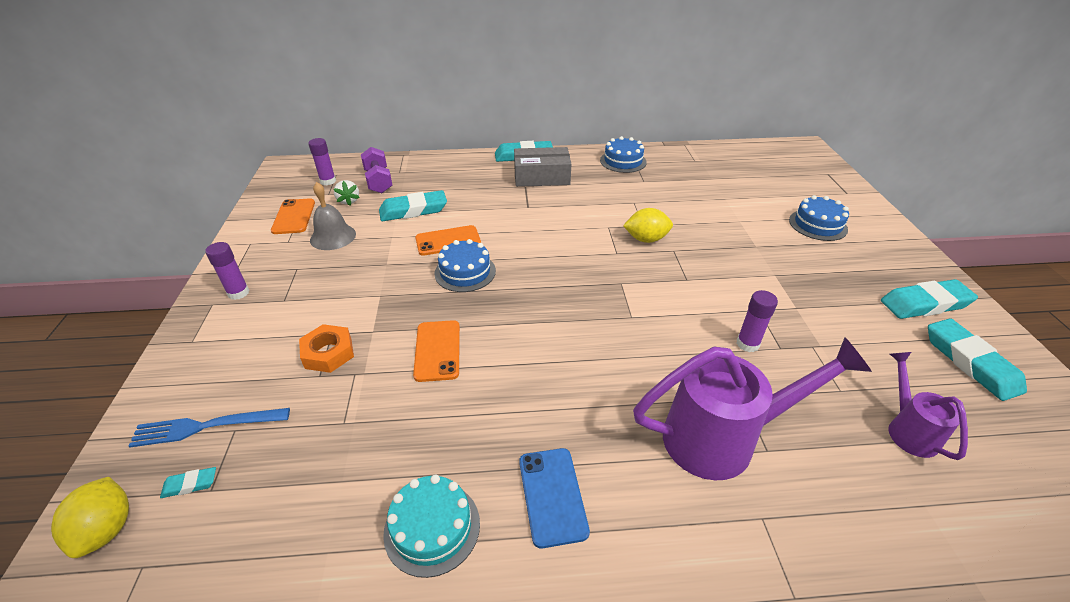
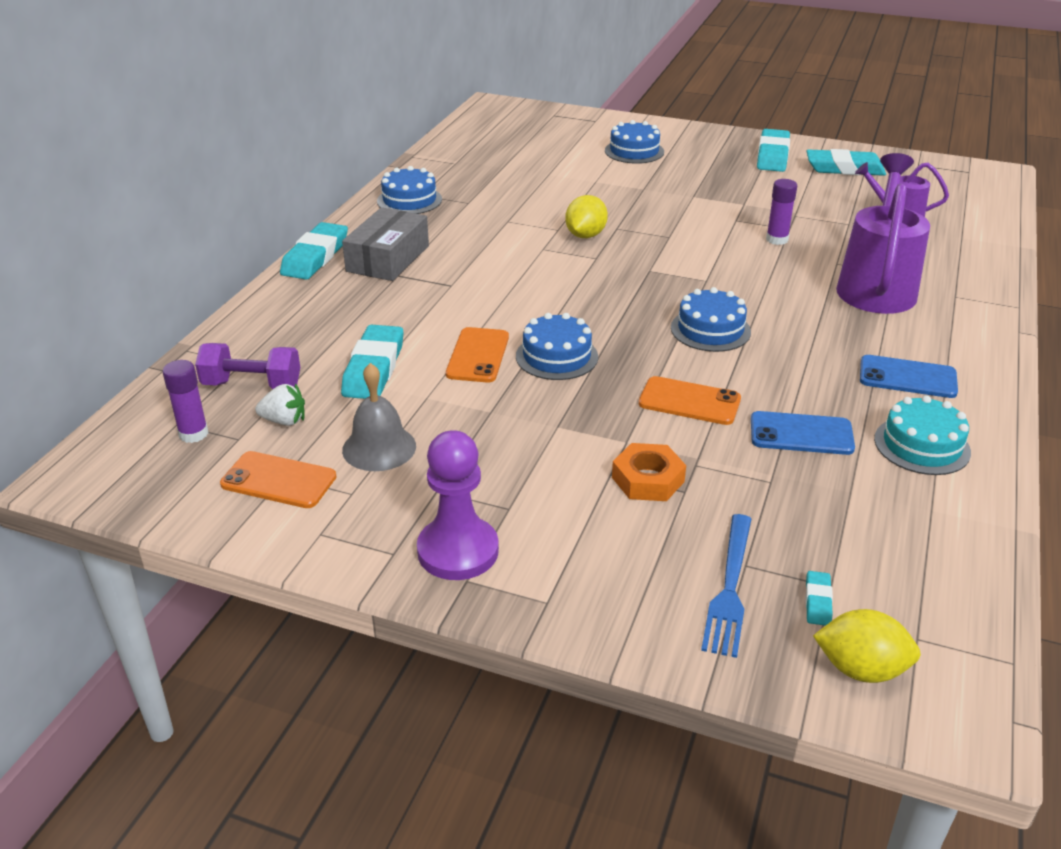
camera: 65 degrees left, 5 degrees down
purple glue stick [205,242,250,300] -> purple pawn [417,430,499,580]
none -> blue cake [671,287,751,352]
none -> blue phone [751,411,855,455]

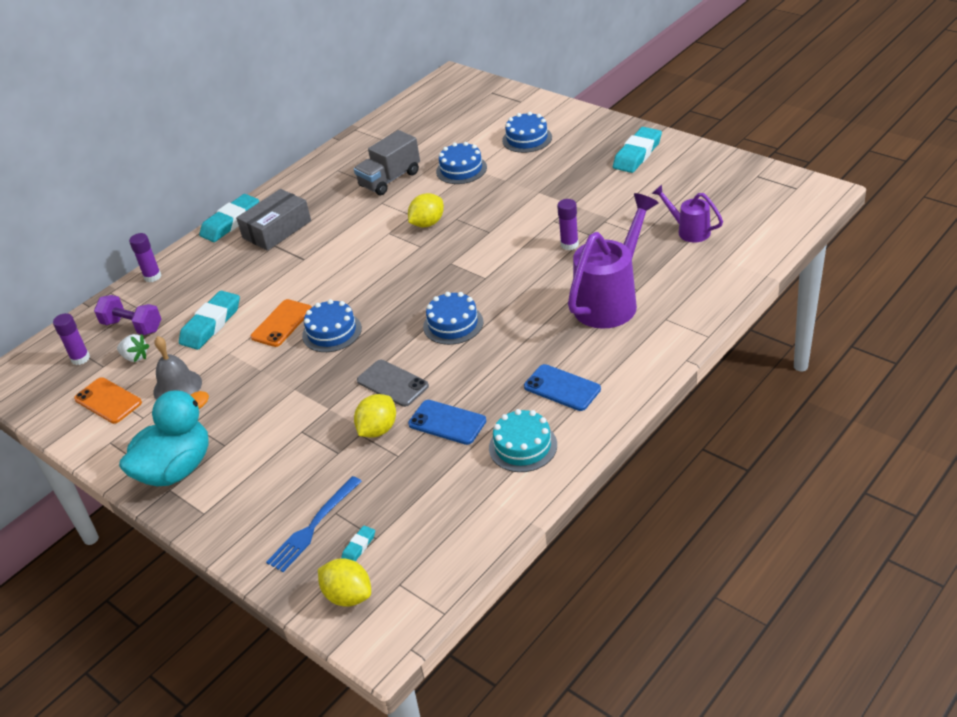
camera: 25 degrees right, 5 degrees up
blue cake [377,166,442,214] -> blue cake moved to [436,142,487,184]
purple pawn [417,430,499,580] -> turquoise duck [119,390,209,486]
orange nut [612,443,686,501] -> none
orange phone [639,376,741,425] -> grey phone [357,360,429,407]
turquoise eraser [806,149,886,176] -> none
none -> purple glue stick [129,233,161,282]
none -> grey truck [354,130,420,195]
none -> yellow lemon [354,394,396,438]

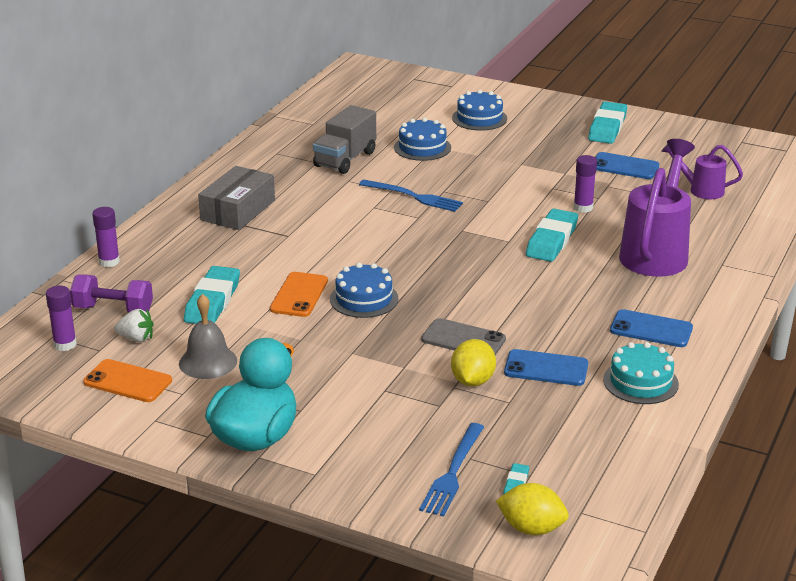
camera: 20 degrees left, 10 degrees down
turquoise eraser [199,194,259,242] -> turquoise eraser moved to [526,209,578,262]
yellow lemon [408,193,444,227] -> blue fork [359,179,463,212]
blue cake [423,292,483,345] -> none
none -> blue phone [595,152,659,179]

